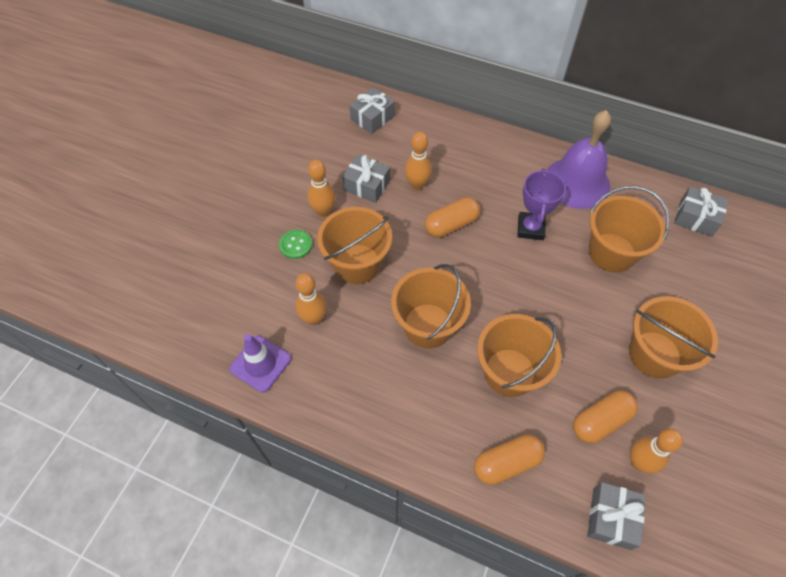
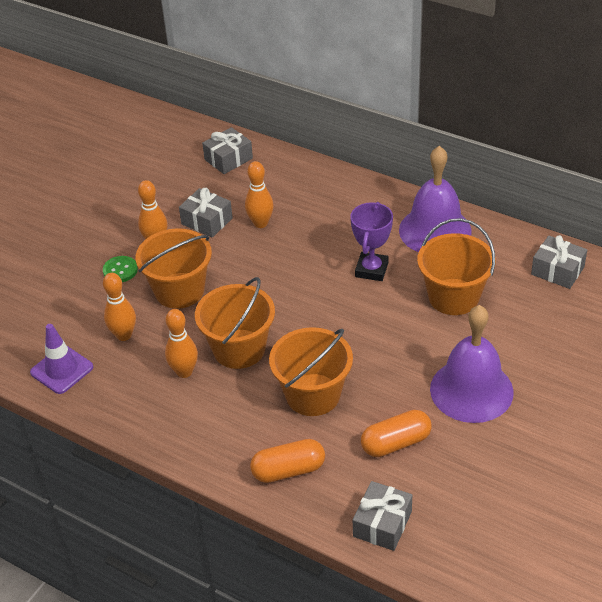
camera: 10 degrees right, 15 degrees down
orange capsule [425,197,480,238] -> none
orange bucket [629,296,718,379] -> purple bell [430,305,514,423]
orange bowling pin [630,428,683,473] -> orange bowling pin moved to [165,309,198,378]

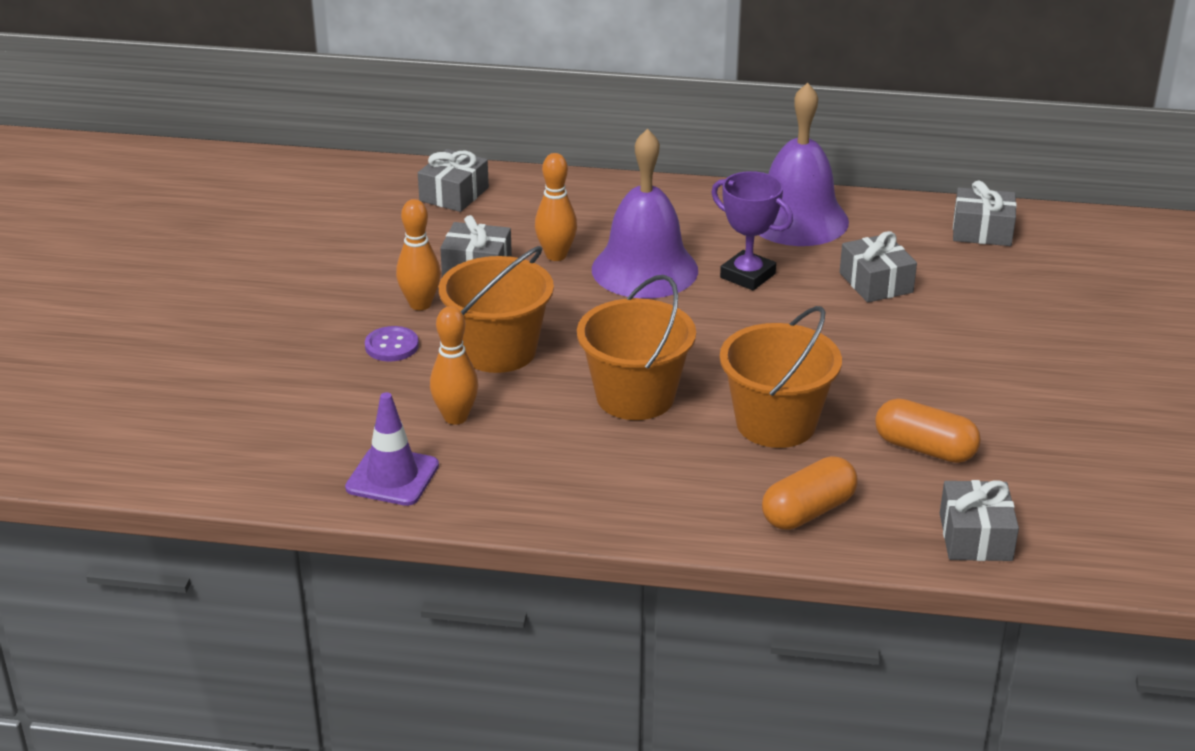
camera: 25 degrees left, 10 degrees down
green button [103,256,138,282] -> purple button [365,326,419,362]
orange bowling pin [165,309,198,378] -> none
purple trophy [350,202,393,281] -> purple trophy turned 45 degrees counterclockwise [711,171,793,290]
orange capsule [361,410,432,457] -> orange capsule turned 75 degrees clockwise [875,398,981,463]
orange bucket [417,218,496,315] -> grey gift [840,231,917,303]
purple bell [430,305,514,423] -> purple bell moved to [592,129,698,299]

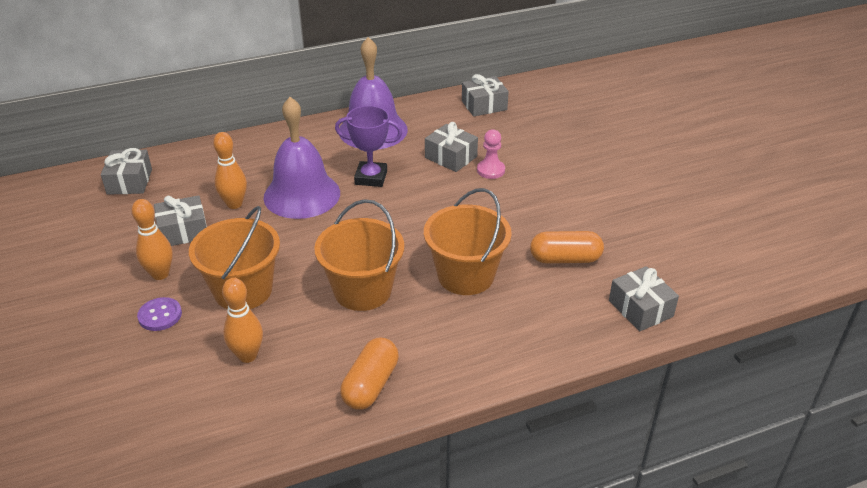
camera: 30 degrees left, 5 degrees up
purple traffic cone [345,392,439,506] -> none
orange capsule [762,456,857,530] -> orange capsule moved to [340,337,399,410]
none -> pink pawn [477,129,505,179]

